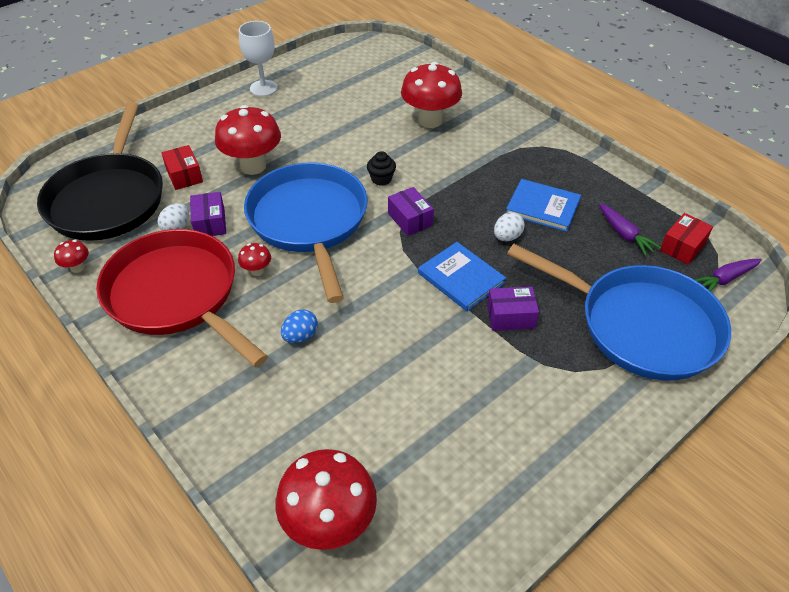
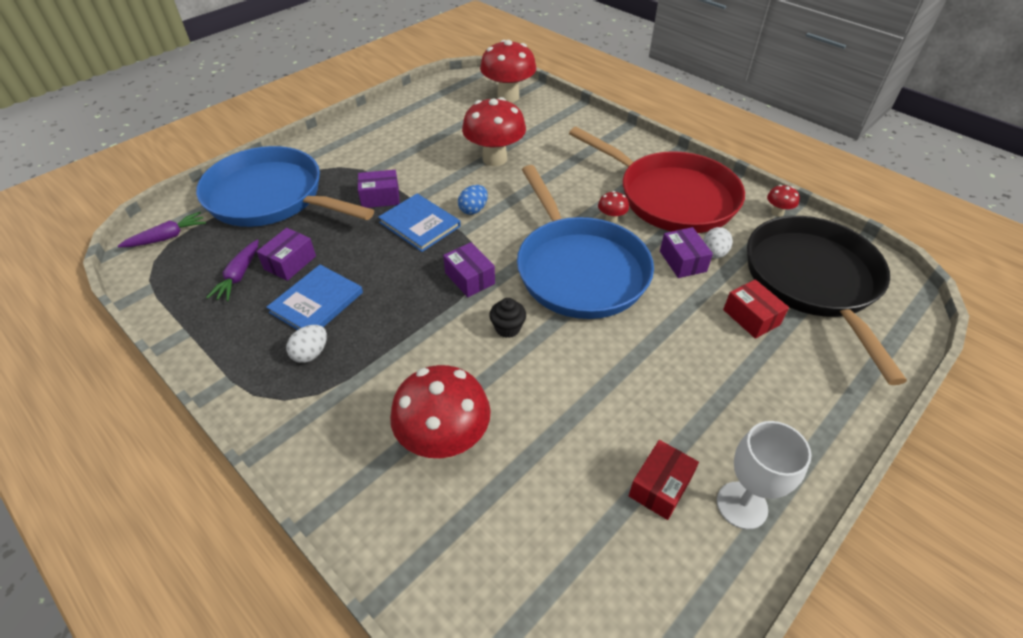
camera: 175 degrees right, 0 degrees up
red mushroom [215,105,281,175] -> red mushroom moved to [462,97,526,166]
blue egg [281,309,318,343] -> blue egg moved to [458,185,488,215]
white egg [494,212,525,241] -> white egg moved to [286,325,327,363]
blue book [506,179,581,232] -> blue book turned 75 degrees counterclockwise [266,265,363,330]
purple carrot [599,203,662,256] -> purple carrot turned 135 degrees counterclockwise [206,240,259,301]
red box [660,213,713,265] -> red box moved to [629,440,699,520]
none -> purple box [256,228,316,281]

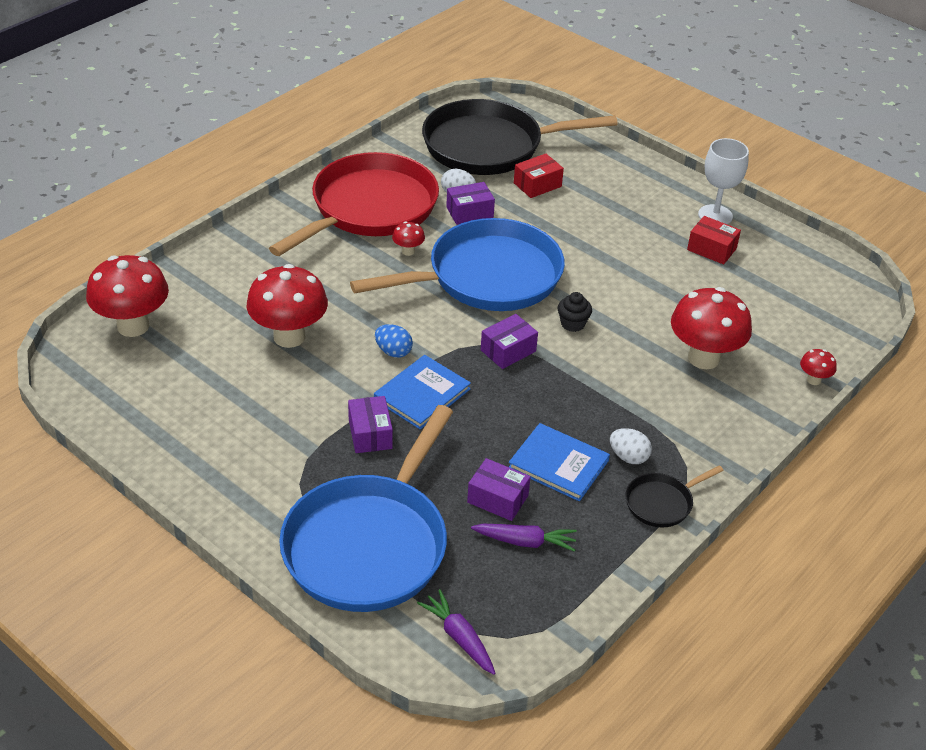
camera: 95 degrees left, 5 degrees down
red mushroom [767,185,800,217] -> red mushroom moved to [800,349,837,385]
none -> black pan [625,465,724,527]

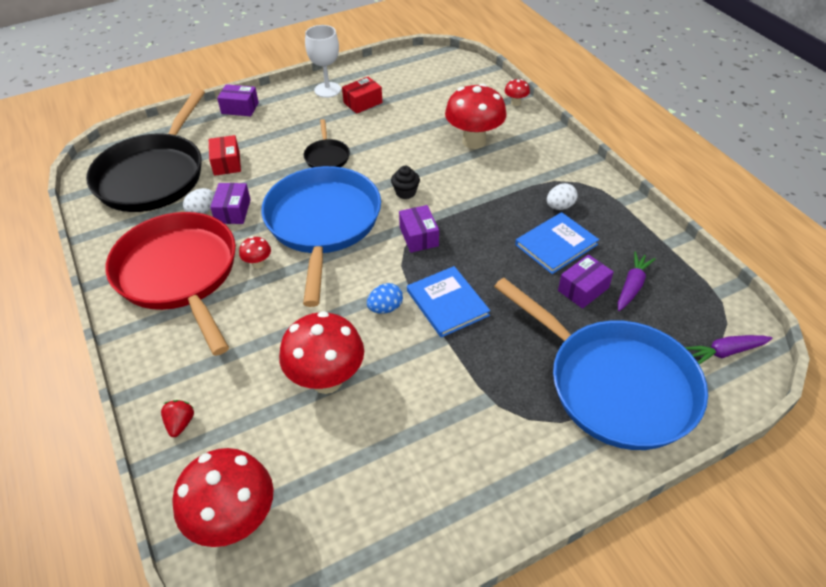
camera: 65 degrees left, 5 degrees up
purple box [348,396,393,453] -> purple box moved to [217,84,259,116]
black pan [625,465,724,527] -> black pan moved to [303,119,350,168]
none -> red strawberry [161,400,194,437]

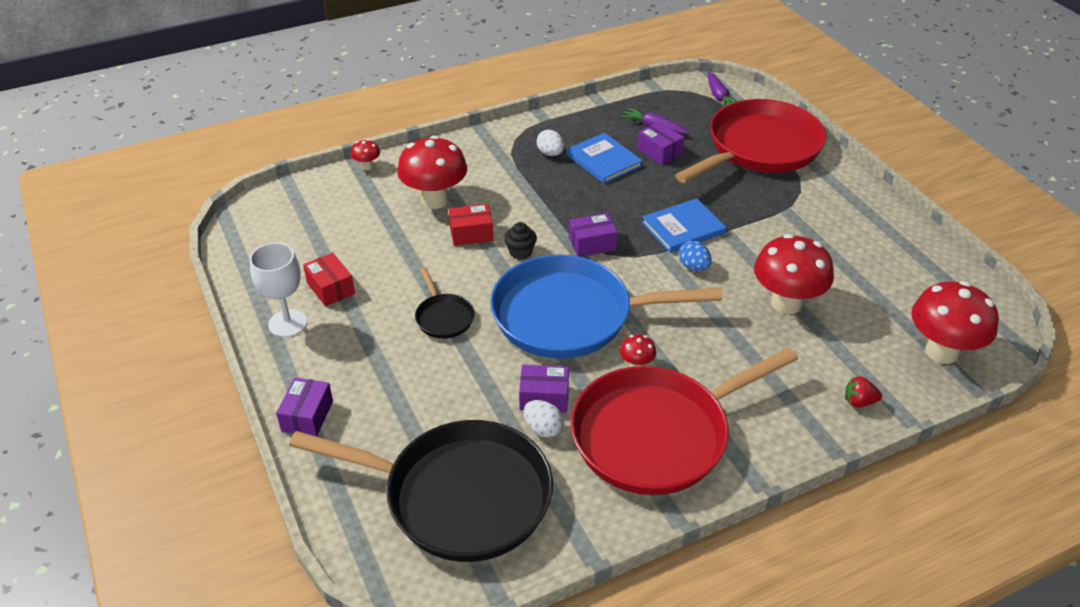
camera: 90 degrees left, 5 degrees down
red box [209,135,241,176] -> red box moved to [449,204,493,246]
black pan [303,119,350,168] -> black pan turned 75 degrees clockwise [415,268,475,339]
blue pan [494,278,708,450] -> red pan [675,99,826,183]

